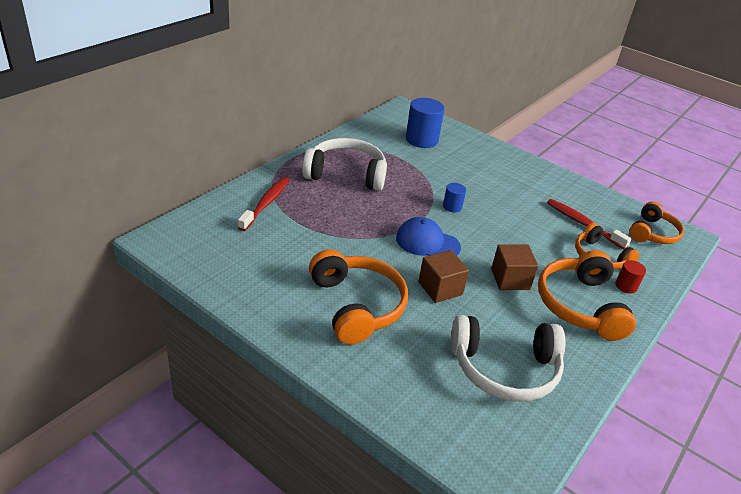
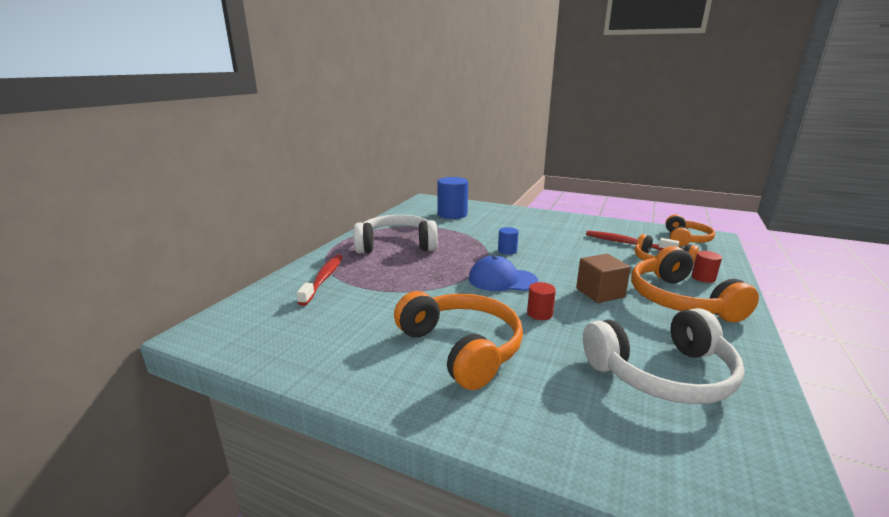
camera: 10 degrees left, 15 degrees down
brown cube [419,250,469,303] -> red cylinder [527,282,556,320]

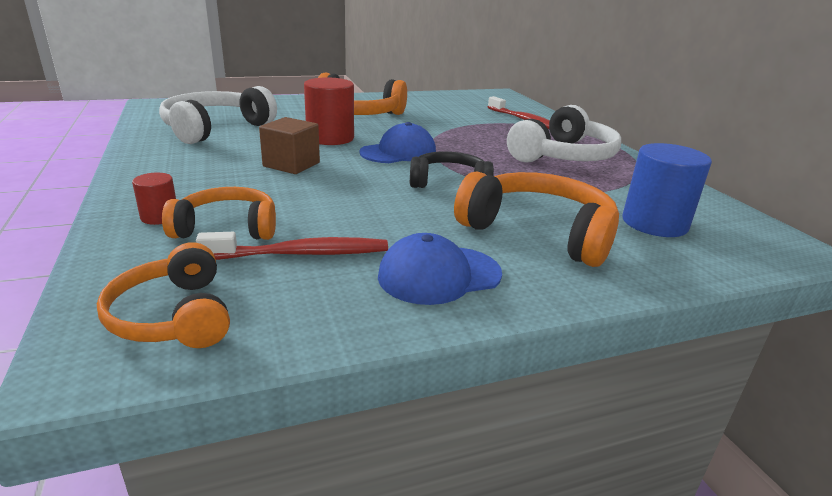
camera: 135 degrees right, 5 degrees up
blue cylinder [498,227,519,255] -> black headphones [410,151,494,188]
red cylinder [527,282,556,320] -> red cylinder [304,77,354,145], size x1.94
orange headphones [631,246,759,322] -> orange headphones moved to [454,171,619,267]
none -> blue cap [378,233,502,305]

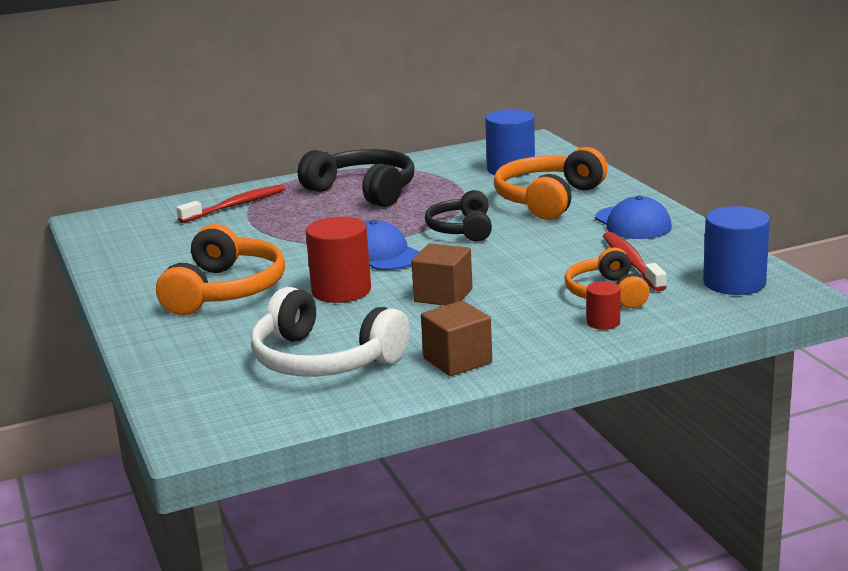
camera: 90 degrees left, 5 degrees down
orange headphones [97,242,230,348] -> blue cylinder [703,206,770,295]
white headphones [507,105,621,163] -> black headphones [298,149,415,207]
none -> brown cube [421,300,492,376]

